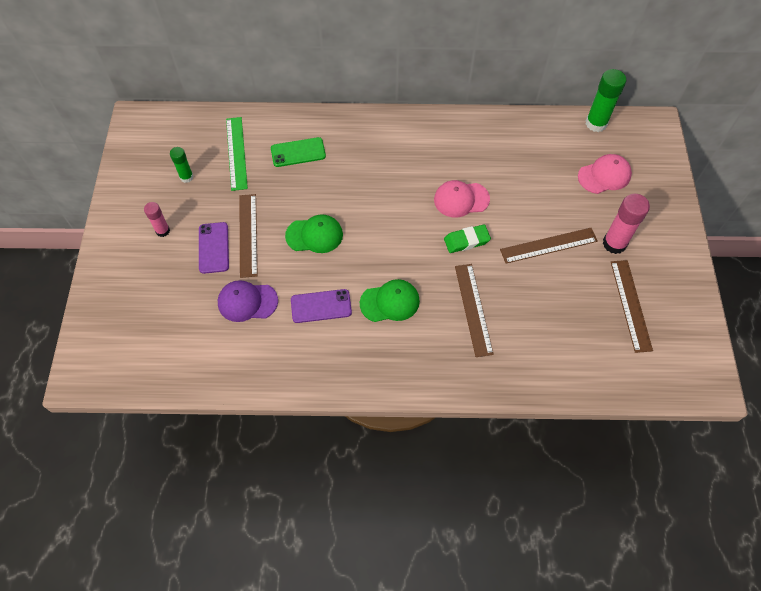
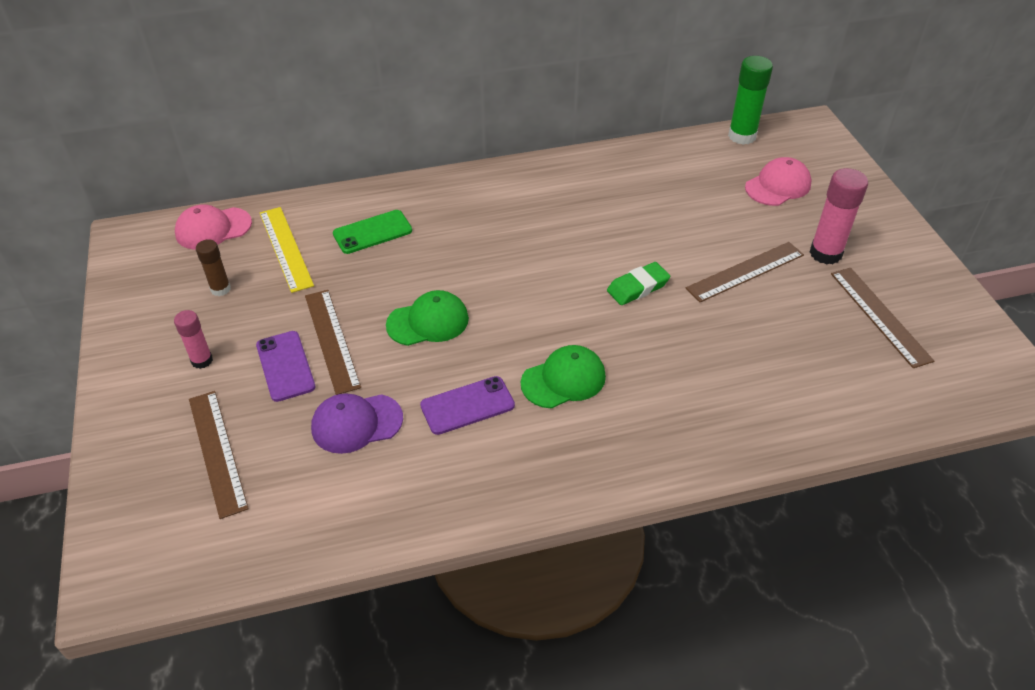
camera: 15 degrees left, 15 degrees down
green glue stick [170,147,194,183] -> brown glue stick [196,239,231,296]
green ruler [226,117,248,191] -> yellow ruler [260,207,314,293]
pink cap [434,180,490,218] -> pink cap moved to [175,205,252,250]
brown ruler [455,264,494,357] -> brown ruler moved to [189,391,249,519]

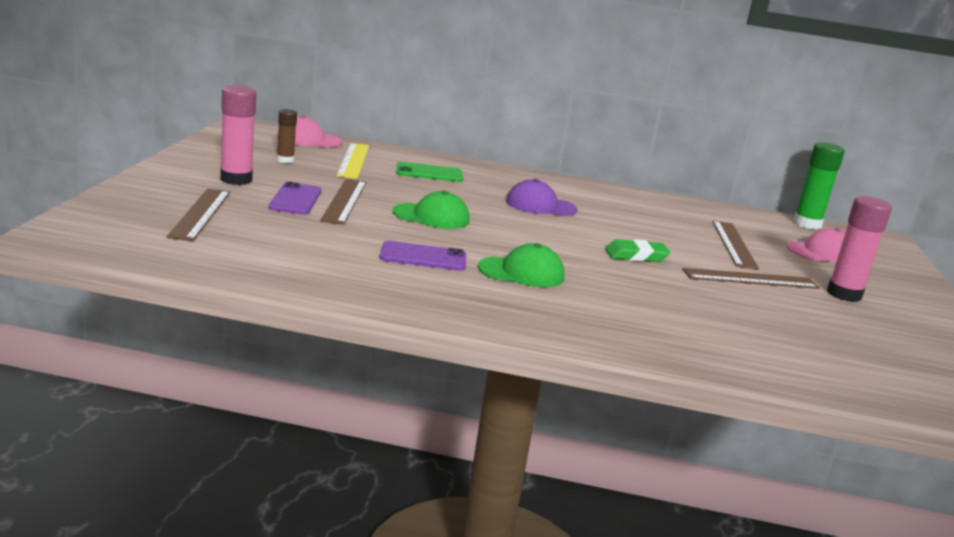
camera: 20 degrees right, 25 degrees down
pink glue stick [174,310,213,369] -> pink glue stick [220,85,257,185], size x1.68
purple cap [311,394,403,454] -> purple cap moved to [506,179,578,216]
brown ruler [831,268,934,368] -> brown ruler moved to [712,221,759,270]

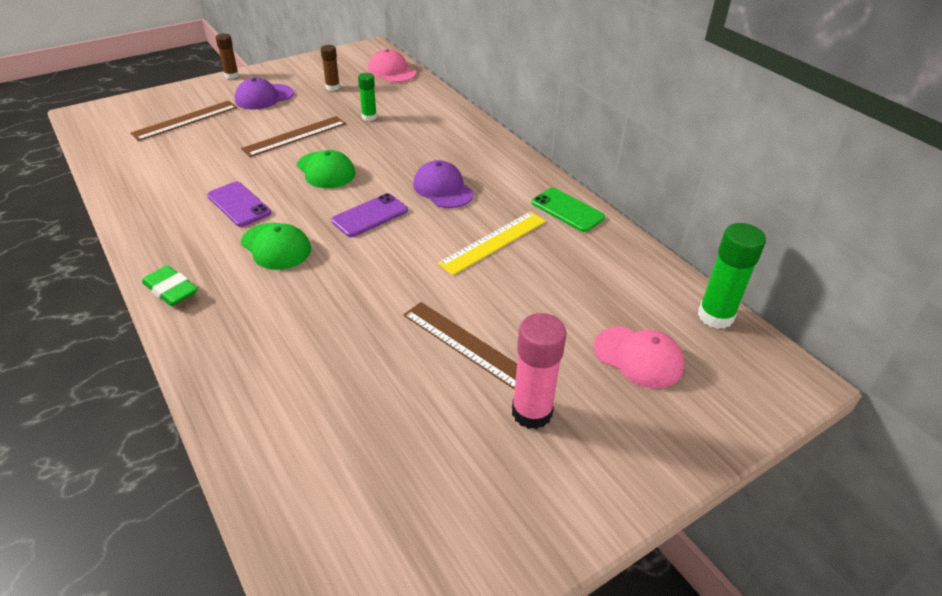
camera: 50 degrees right, 20 degrees up
pink glue stick [220,85,257,185] -> purple cap [235,78,294,110]
purple phone [269,182,321,214] -> purple phone moved to [331,193,408,237]
yellow ruler [337,143,369,179] -> yellow ruler moved to [438,211,546,275]
green phone [396,162,463,182] -> green phone moved to [532,188,605,232]
green eraser [605,239,670,262] -> green eraser moved to [142,265,198,306]
brown ruler [712,221,759,270] -> none
none -> brown glue stick [216,33,239,79]
none -> green glue stick [358,73,377,121]

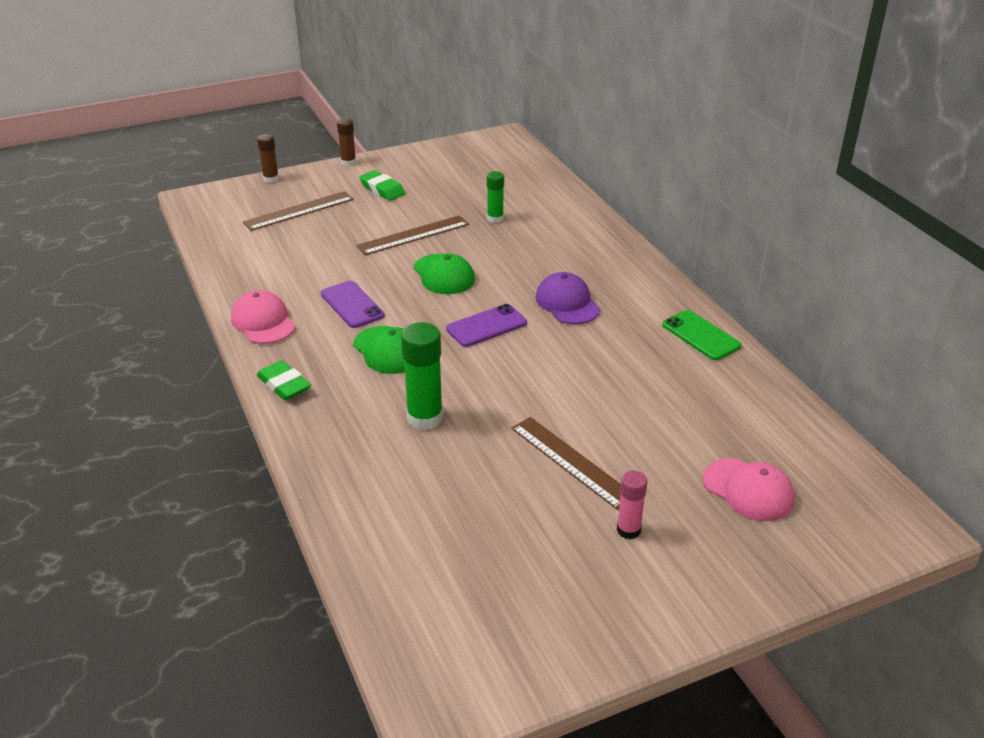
camera: 10 degrees right, 5 degrees down
purple cap [235,78,294,110] -> green eraser [359,170,405,201]
brown glue stick [321,45,340,91] -> brown glue stick moved to [257,134,279,183]
pink cap [368,49,416,82] -> pink cap moved to [231,290,295,344]
yellow ruler [438,211,546,275] -> none
pink glue stick [512,313,567,429] -> pink glue stick [617,470,648,539], size x0.60
green glue stick [698,223,766,329] -> green glue stick moved to [401,322,443,430]

